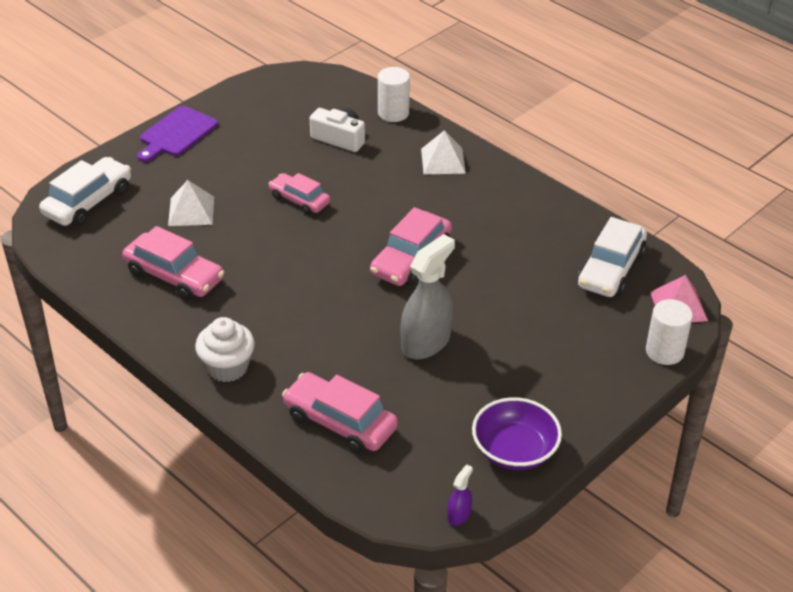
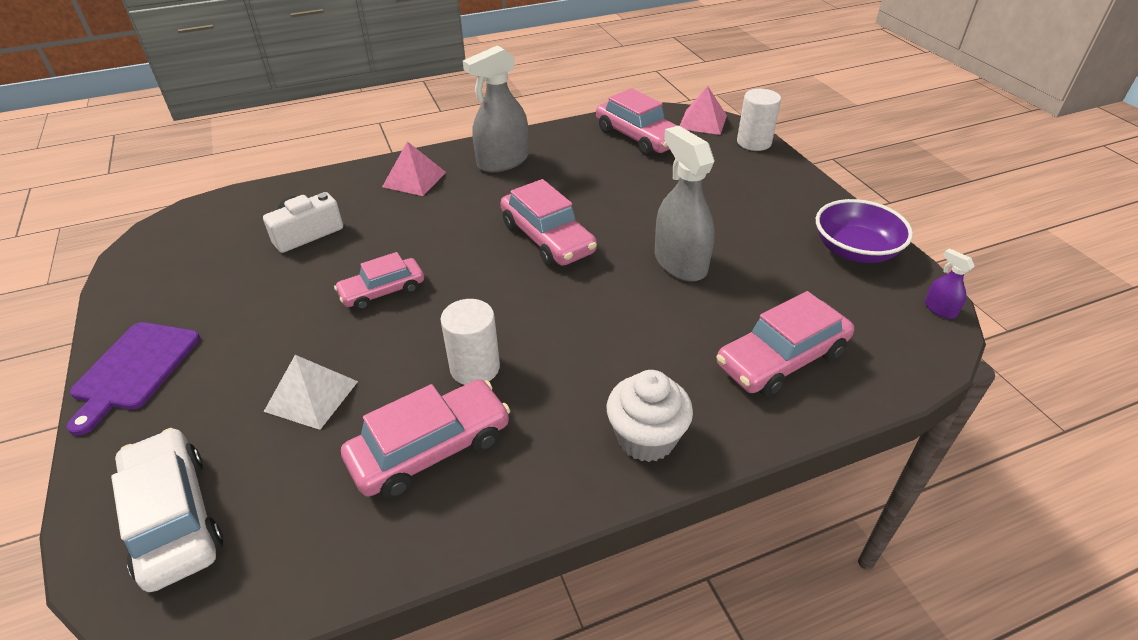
camera: 65 degrees left, 0 degrees up
purple cutting board [137,106,218,162] -> purple cutting board turned 45 degrees clockwise [67,322,200,436]
white cylinder [378,67,410,122] -> white cylinder moved to [440,299,500,385]
white pyramid [421,130,466,174] -> pink pyramid [382,141,446,196]
white car [578,217,647,297] -> pink car [596,88,678,156]
none -> grey spray bottle [463,45,529,172]

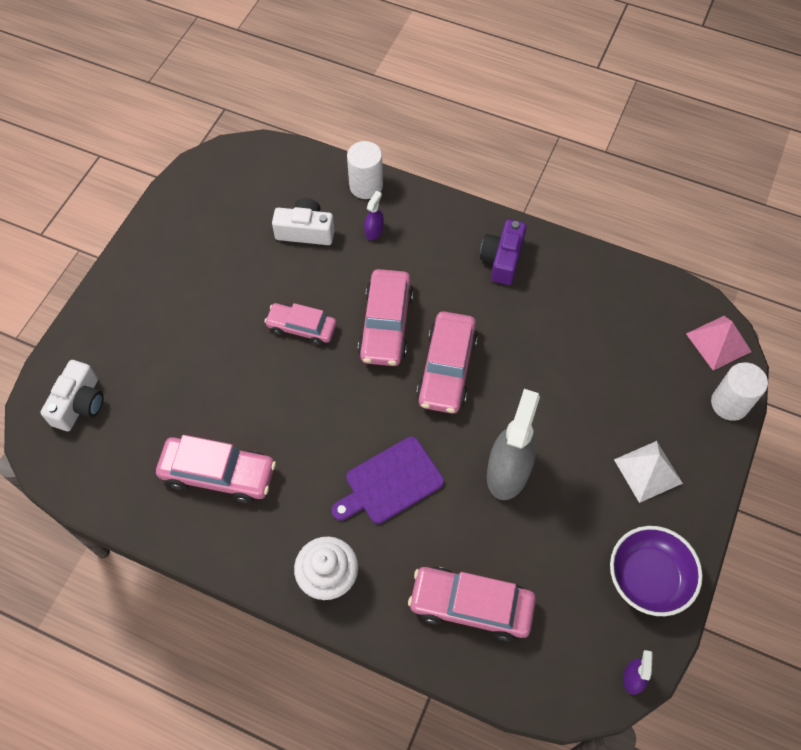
camera: 45 degrees right, 20 degrees up
purple cutting board [67,322,200,436] -> purple cutting board moved to [332,437,444,524]
white car [111,428,223,592] -> white camera [40,360,104,431]
white pyramid [264,355,358,430] -> white pyramid moved to [614,441,683,503]
pink pyramid [382,141,446,196] -> none
white cylinder [440,299,500,385] -> white cylinder moved to [347,141,383,199]
grey spray bottle [463,45,529,172] -> purple camera [480,219,527,285]
pink car [596,88,678,156] -> pink car moved to [358,269,413,366]
none -> purple spray bottle [364,191,384,240]

